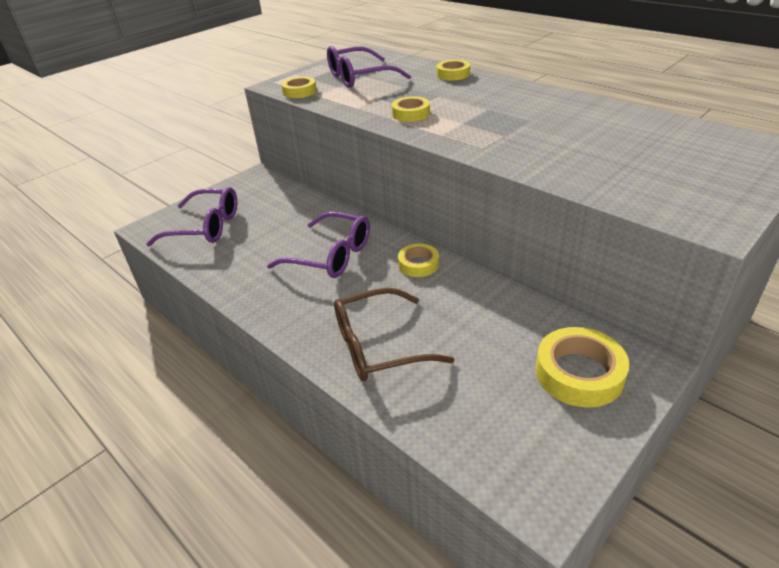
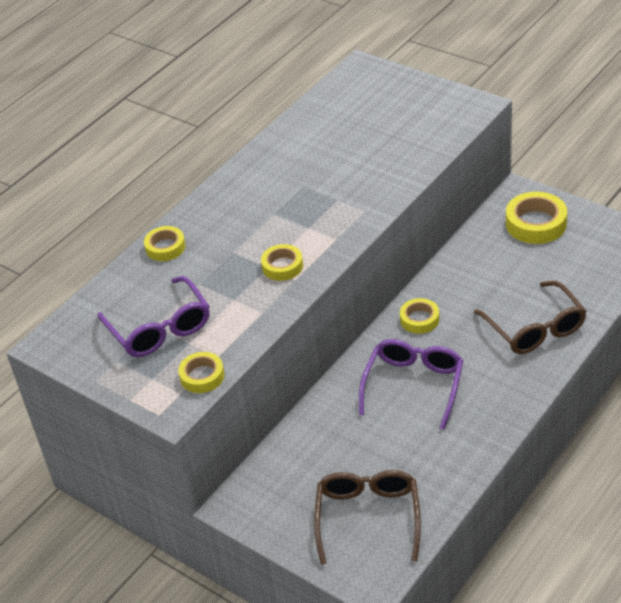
camera: 95 degrees left, 5 degrees up
purple glasses [146,187,237,247] -> brown glasses [314,470,421,565]

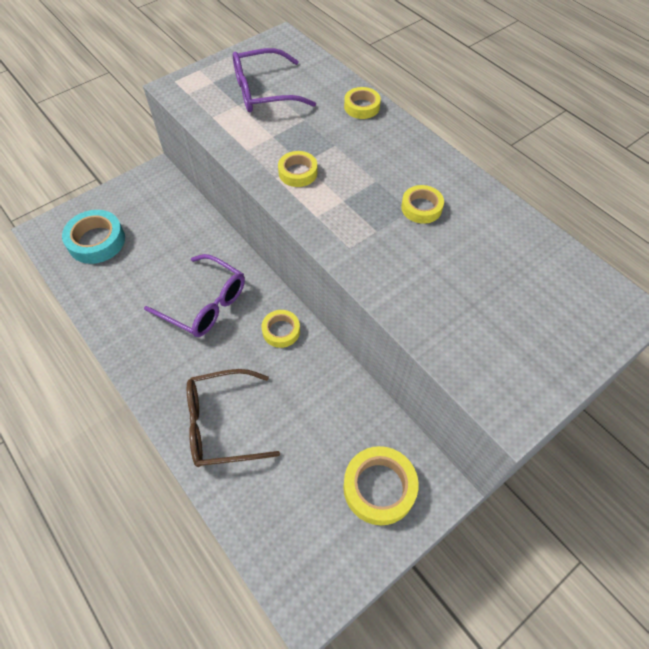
camera: 100 degrees right, 15 degrees up
yellow tape [178,352,224,393] -> yellow tape moved to [401,185,444,224]
brown glasses [314,470,421,565] -> turquoise tape [62,210,125,264]

